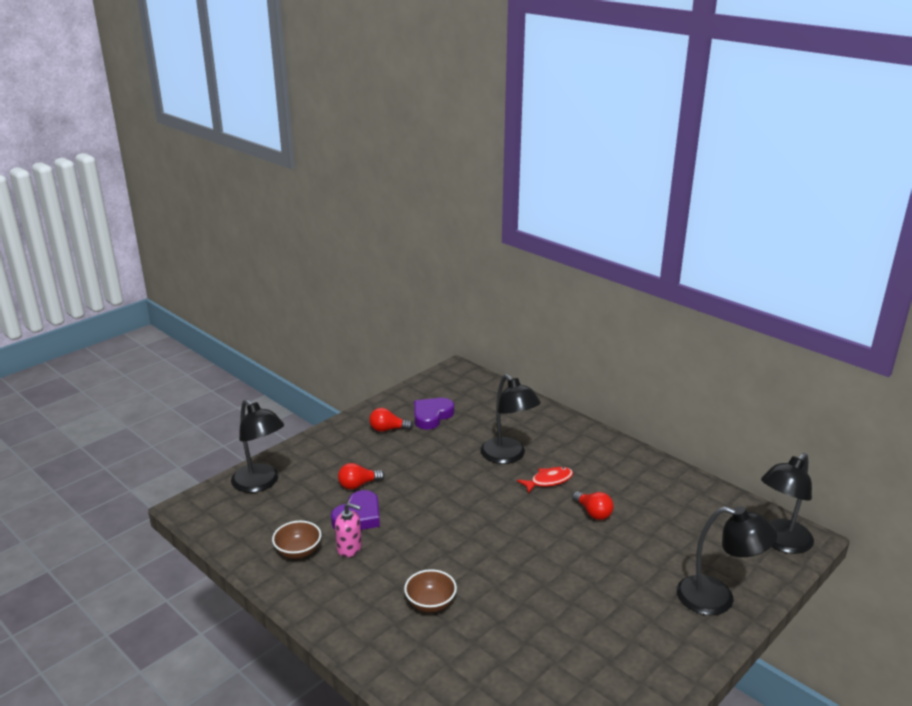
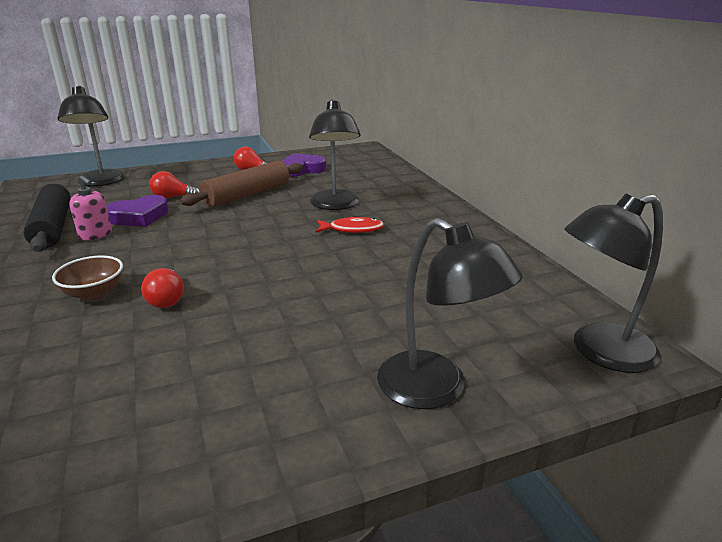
camera: 25 degrees right, 0 degrees up
brown bowl [272,521,321,559] -> black rolling pin [23,184,71,252]
red light bulb [572,491,614,520] -> red light bulb moved to [141,268,184,308]
none -> brown rolling pin [180,160,303,207]

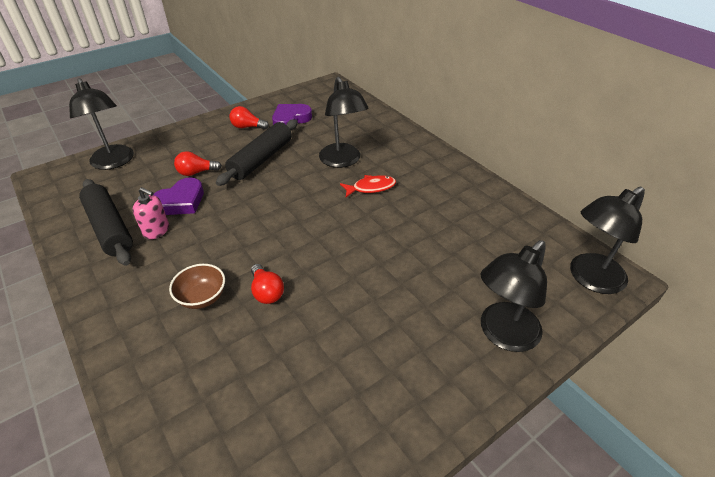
camera: 15 degrees left, 15 degrees up
brown rolling pin [180,160,303,207] -> black rolling pin [216,119,298,186]
black lamp [377,218,523,409] -> black lamp turned 105 degrees clockwise [481,240,547,352]

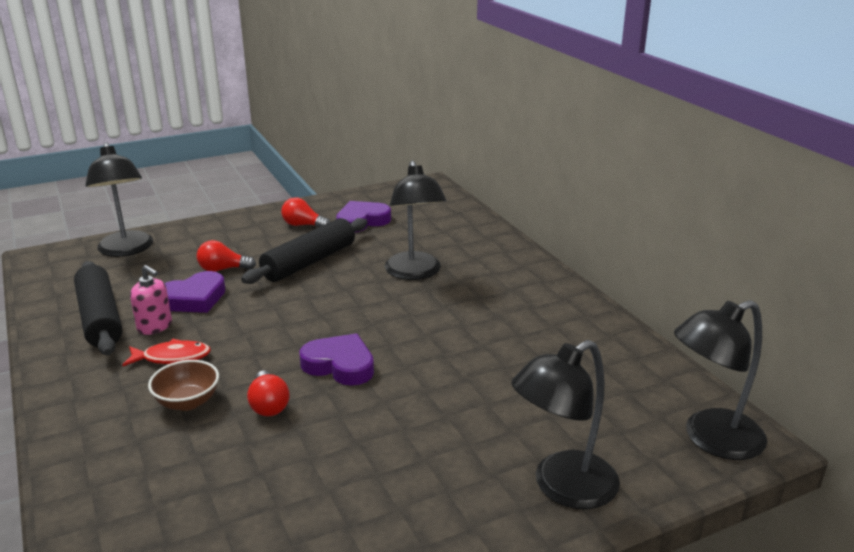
camera: 10 degrees right, 15 degrees down
red fish [340,175,396,197] -> red fish moved to [122,339,211,366]
none -> purple heart [300,334,374,386]

